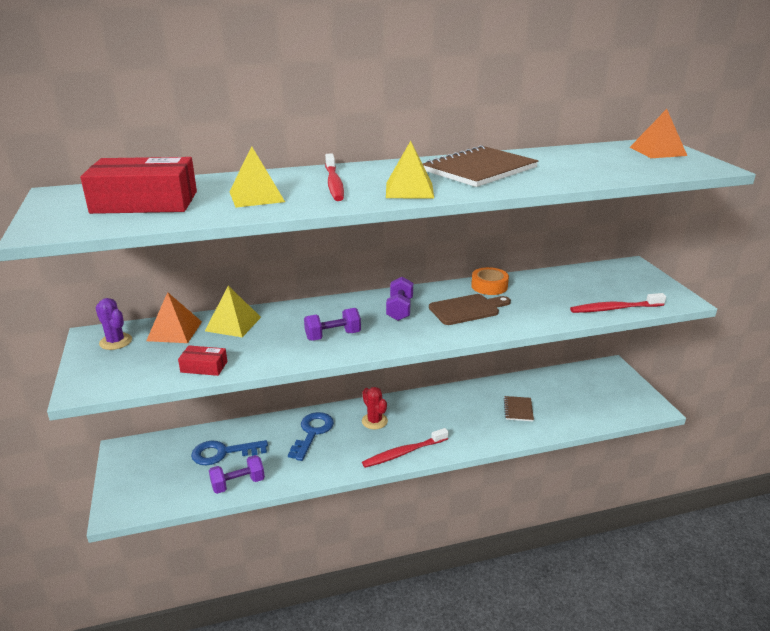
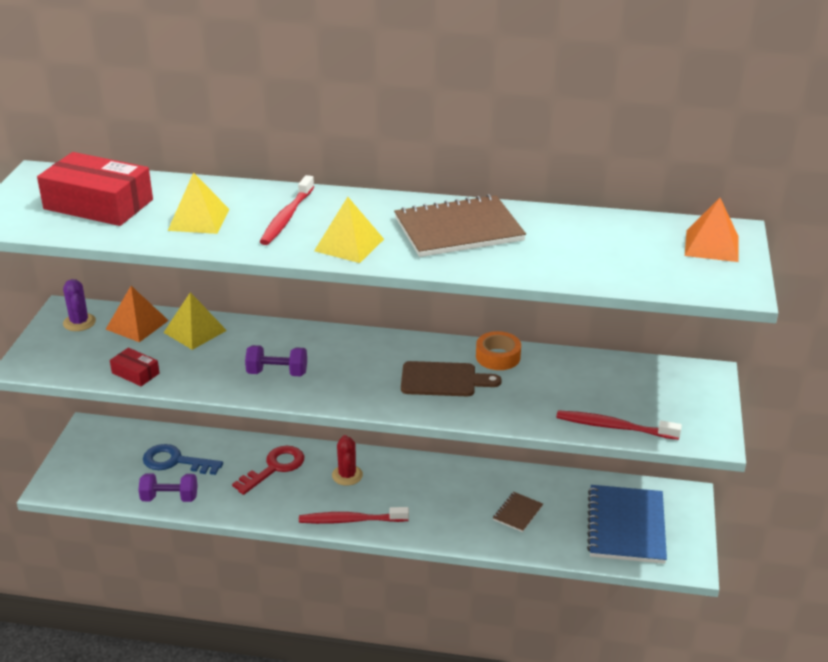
camera: 25 degrees right, 5 degrees up
blue key [288,412,334,461] -> red key [232,446,304,495]
purple dumbbell [386,277,413,321] -> none
none -> blue notebook [587,485,667,564]

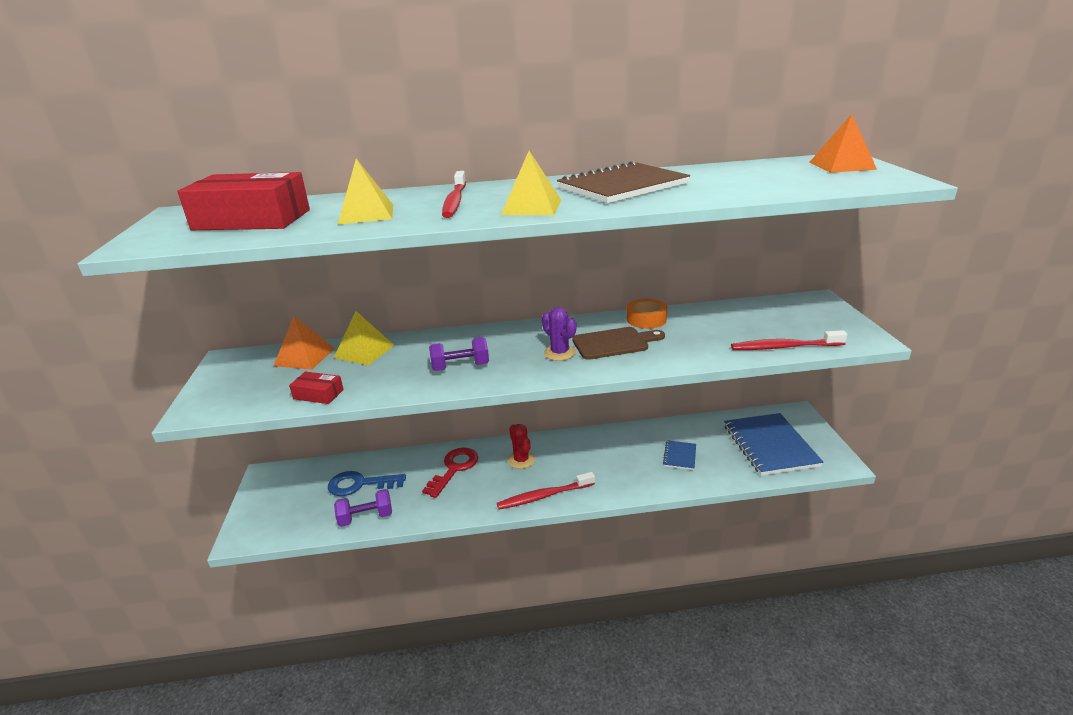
camera: 15 degrees left, 5 degrees down
purple cactus [63,279,96,331] -> purple cactus moved to [542,307,577,361]
brown notebook [493,492,543,532] -> blue notebook [663,440,696,470]

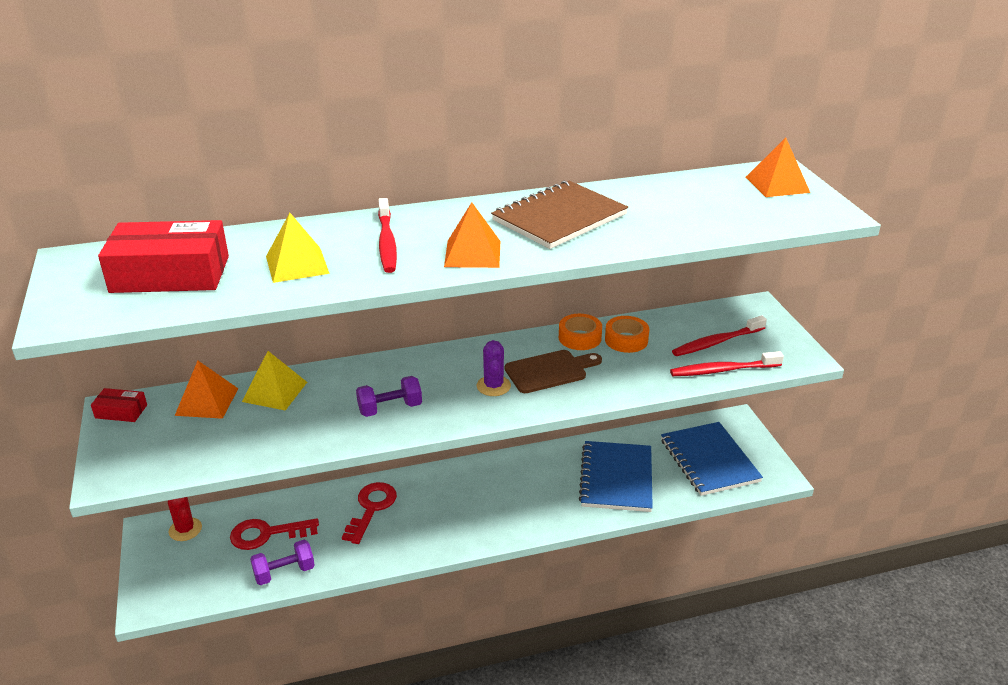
camera: 10 degrees left, 5 degrees up
red box [289,371,344,404] -> red box moved to [91,388,147,422]
blue key [328,471,406,496] -> red key [230,518,319,550]
red toothbrush [497,472,595,510] -> red toothbrush moved to [672,315,767,356]
yellow pyramid [501,151,561,215] -> orange pyramid [444,202,500,268]
red cactus [508,424,535,469] -> red cactus moved to [168,497,202,541]
purple cactus [542,307,577,361] -> purple cactus turned 45 degrees clockwise [476,340,511,396]
blue notebook [663,440,696,470] -> blue notebook [579,441,653,512], size x2.15
none -> orange tape [605,316,649,353]

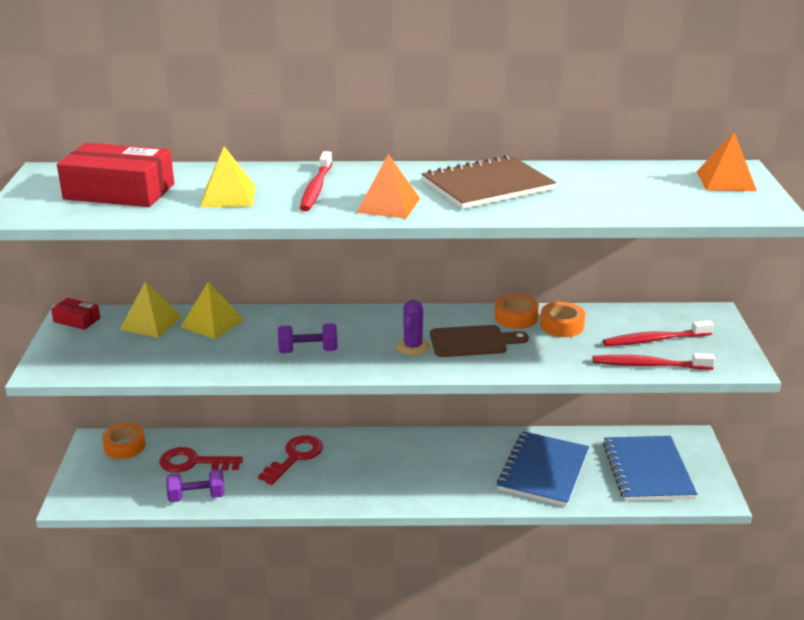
camera: 15 degrees right, 5 degrees down
red cactus [168,497,202,541] -> orange tape [102,423,146,459]
orange pyramid [175,361,238,419] -> yellow pyramid [119,281,182,338]

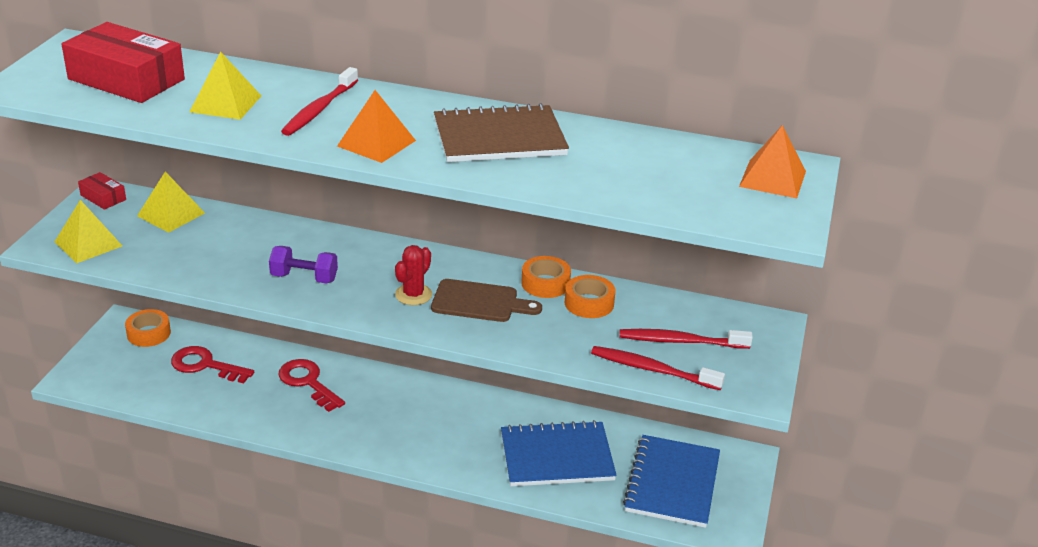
camera: 15 degrees right, 5 degrees up
purple dumbbell [166,469,225,502] -> none
yellow pyramid [181,282,244,339] -> yellow pyramid moved to [54,200,122,263]
red key [258,435,323,485] -> red key turned 90 degrees counterclockwise [278,359,345,412]
purple cactus [396,300,430,355] -> red cactus [395,245,432,305]
blue notebook [497,431,589,507] -> blue notebook turned 45 degrees clockwise [501,420,617,486]

